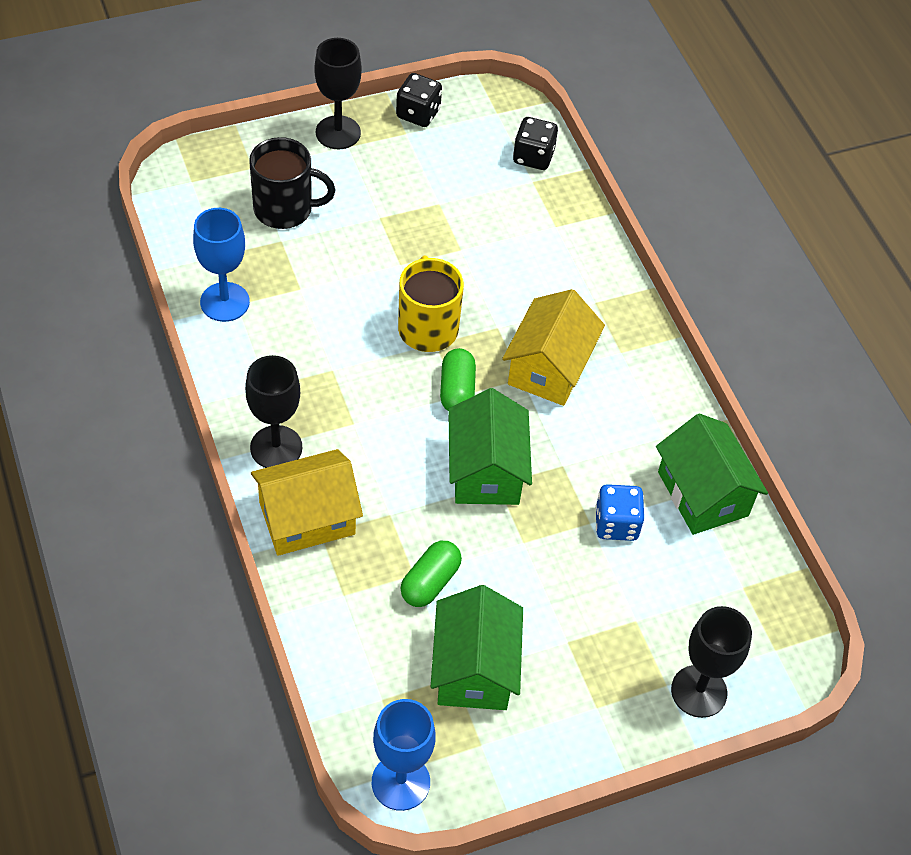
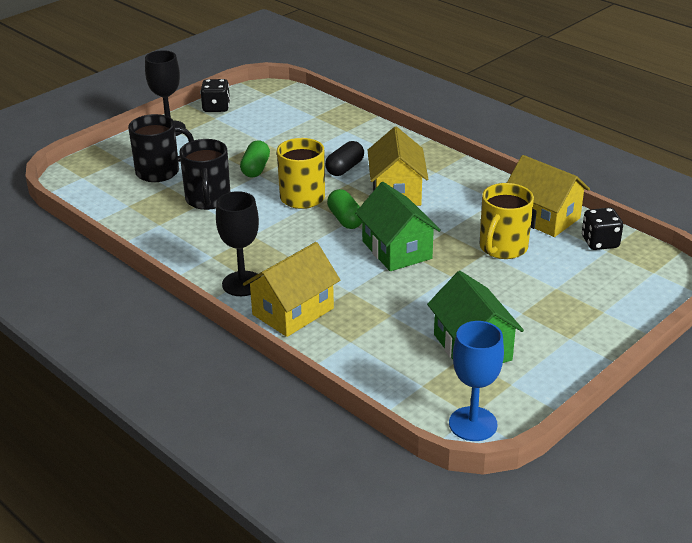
camera: 20 degrees left, 20 degrees down
blue goblet [193,208,250,322] -> none
green capsule [400,541,462,607] -> green capsule moved to [240,140,270,178]
black dice [513,117,558,170] -> black dice moved to [582,207,623,250]
blue dice [595,484,644,541] -> yellow mug [479,183,534,259]
green house [656,414,768,535] -> yellow house [507,155,590,237]
black goblet [671,606,752,718] -> none
none -> black mug [179,139,230,210]
none -> black capsule [325,141,364,176]

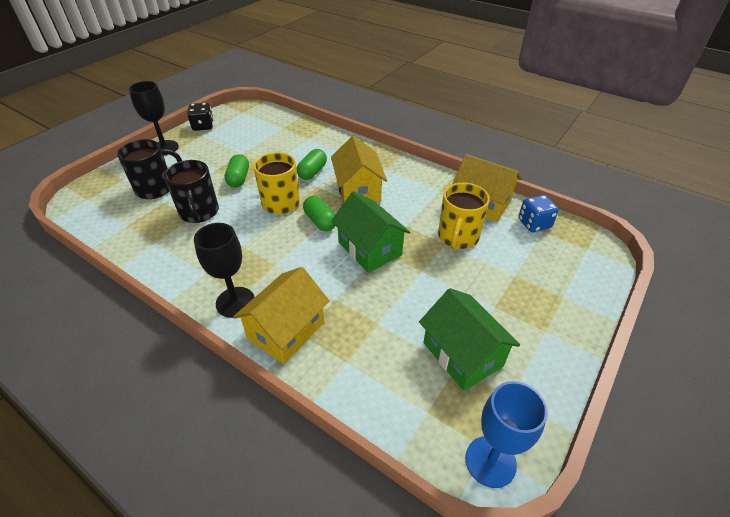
camera: 10 degrees left, 10 degrees up
black capsule [325,141,364,176] -> green capsule [296,149,327,180]
black dice [582,207,623,250] -> blue dice [518,195,559,232]

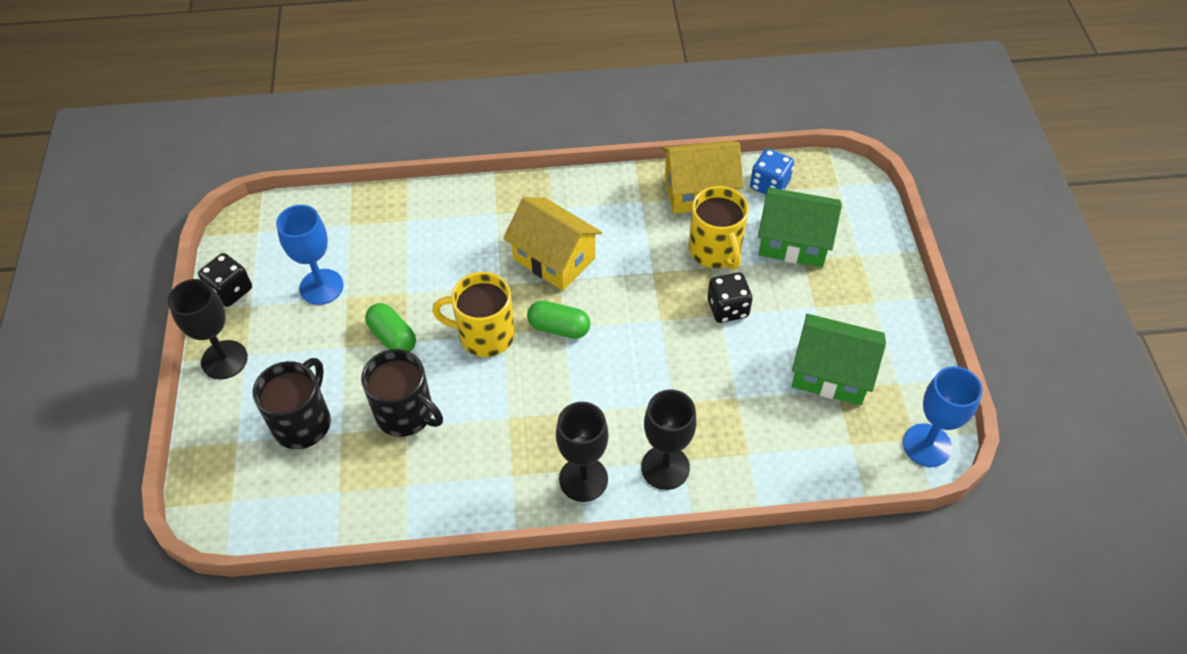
camera: 40 degrees left, 10 degrees up
yellow house [233,267,330,364] -> black goblet [641,389,697,490]
green capsule [296,149,327,180] -> none
green house [331,191,410,273] -> green house moved to [758,187,842,267]
none -> blue goblet [276,205,344,305]
none -> black dice [707,272,753,323]

